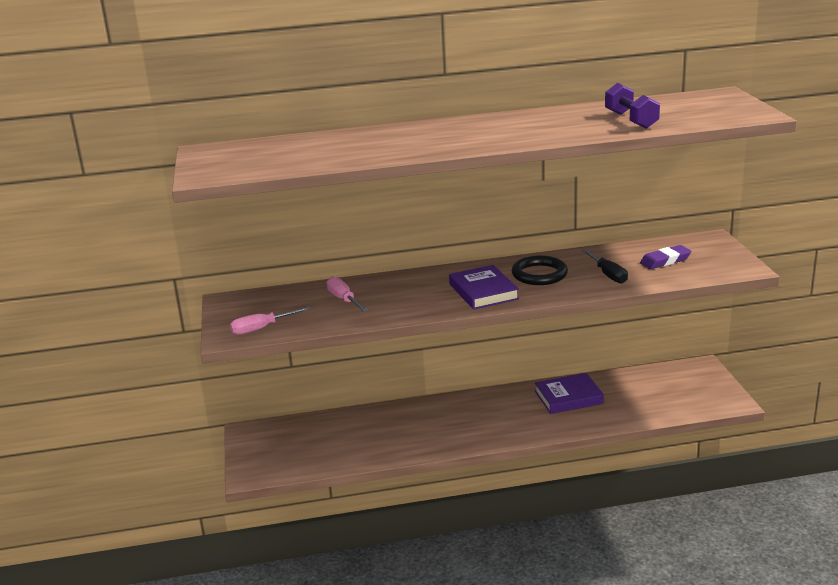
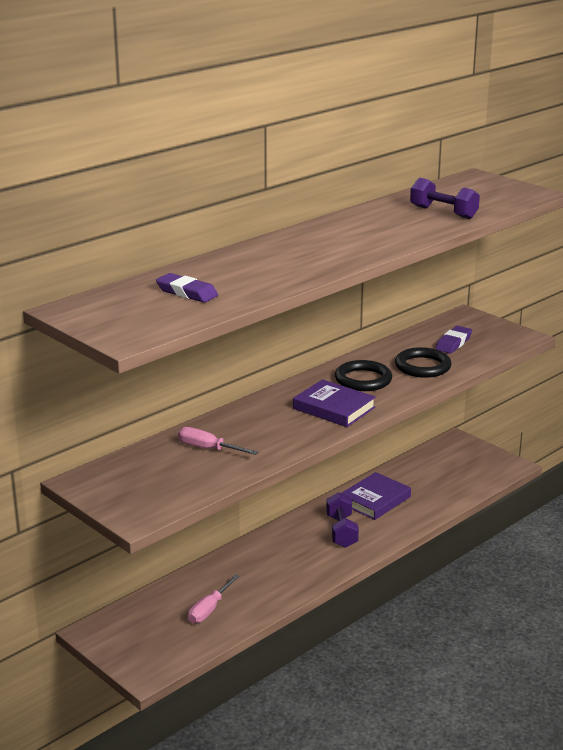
camera: 35 degrees left, 0 degrees up
pink screwdriver [230,307,310,335] -> pink screwdriver moved to [188,574,240,623]
black screwdriver [581,249,628,284] -> black ring [395,347,451,378]
none -> purple eraser [156,273,218,303]
none -> purple dumbbell [326,492,359,548]

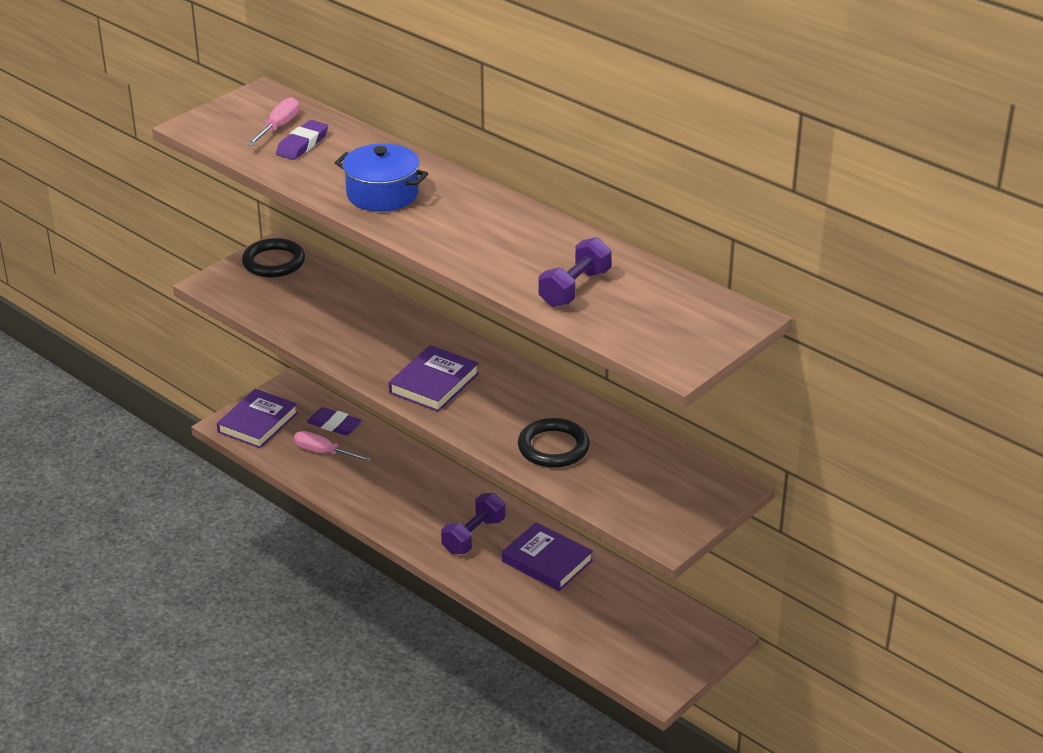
camera: 85 degrees right, 10 degrees up
pink screwdriver [178,427,258,455] -> pink screwdriver moved to [247,97,299,146]
purple dumbbell [326,492,359,548] -> purple dumbbell turned 45 degrees counterclockwise [441,493,505,554]
black ring [335,360,392,391] -> black ring moved to [242,238,305,277]
purple eraser [435,326,472,354] -> purple eraser moved to [307,407,362,436]
none -> purple book [217,389,298,448]
none -> blue pot [335,143,428,212]

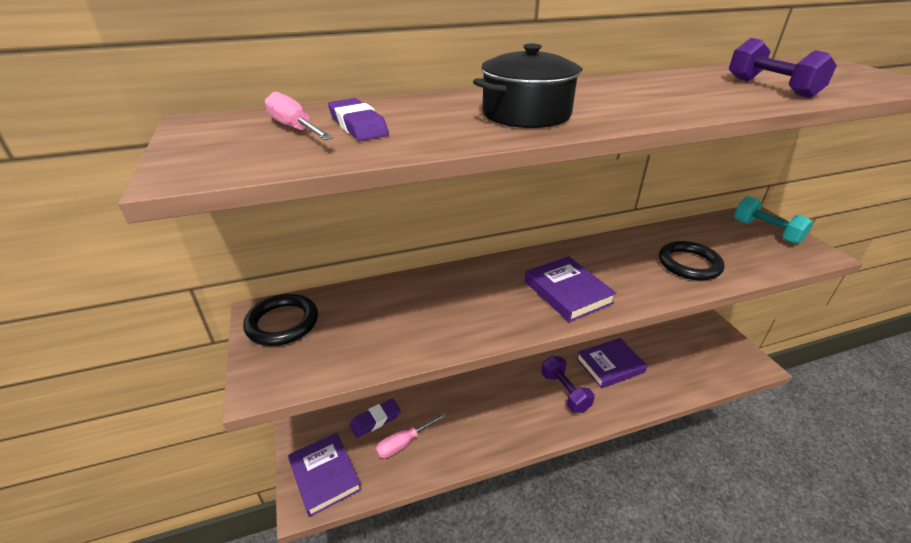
camera: 60 degrees left, 0 degrees up
blue pot [335,143,428,212] -> black pot [473,44,583,128]
none -> turquoise dumbbell [734,196,813,244]

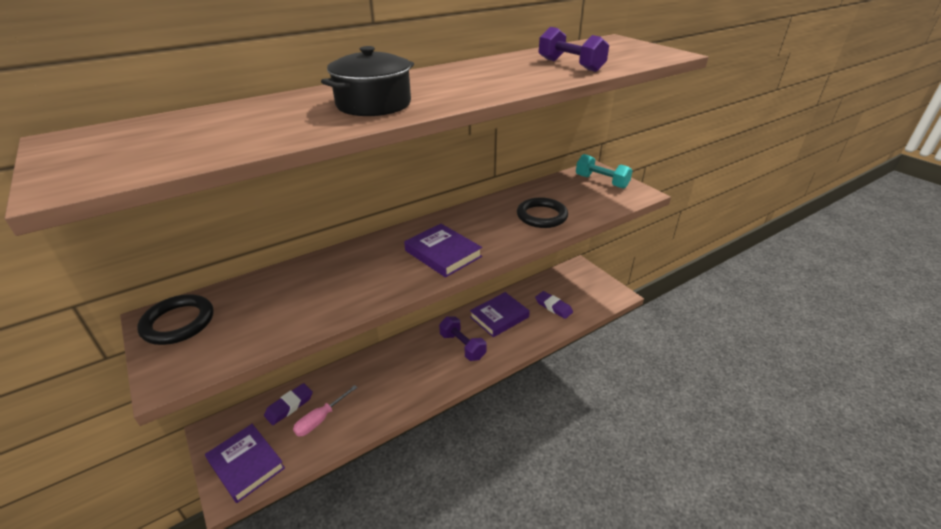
camera: 15 degrees left, 0 degrees up
pink screwdriver [265,92,333,140] -> none
purple eraser [328,98,389,141] -> purple eraser moved to [535,291,573,319]

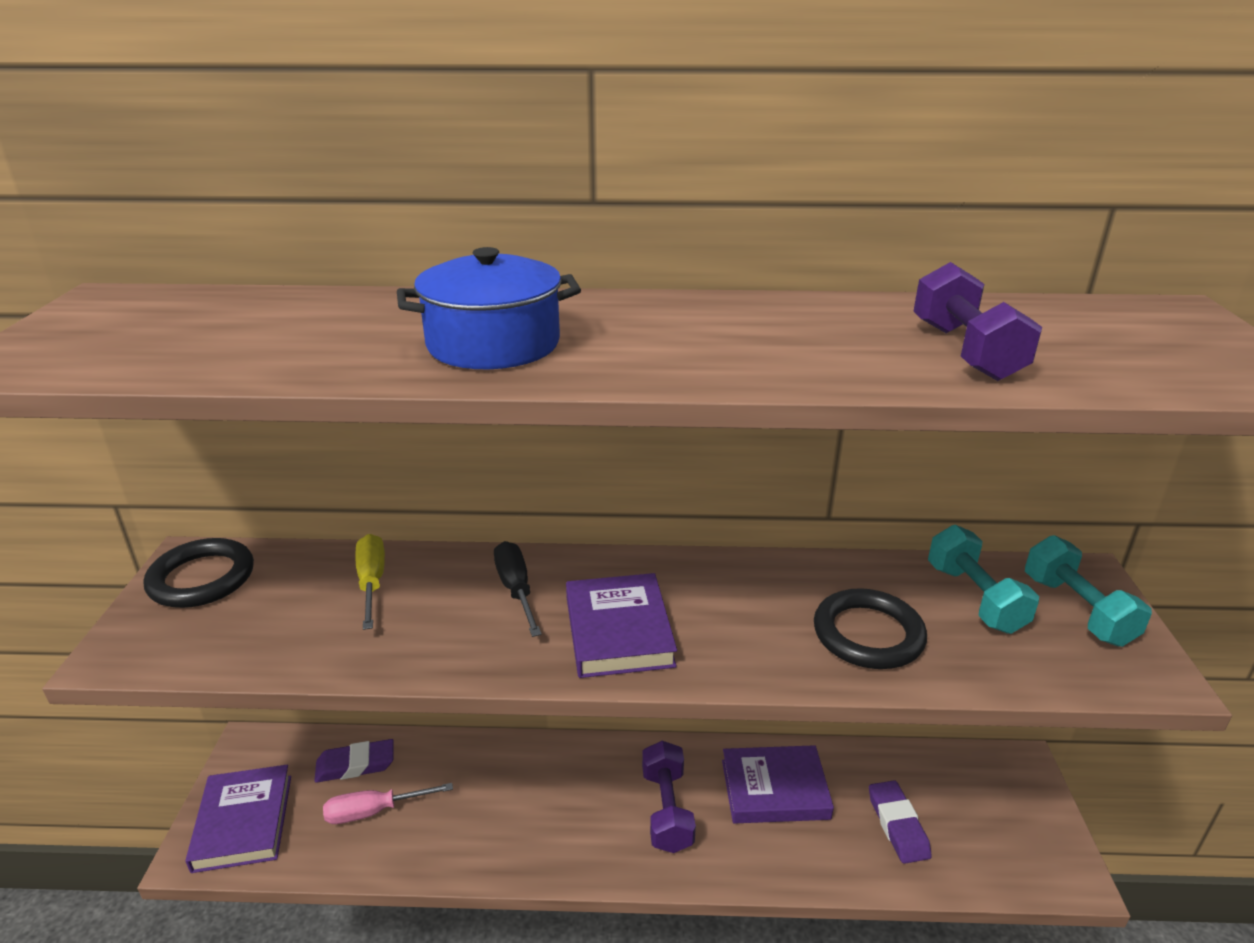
camera: 35 degrees right, 5 degrees down
black pot [321,46,414,116] -> blue pot [397,247,581,369]
none -> yellow screwdriver [356,534,385,630]
none -> black screwdriver [494,541,542,637]
none -> turquoise dumbbell [928,525,1039,634]

